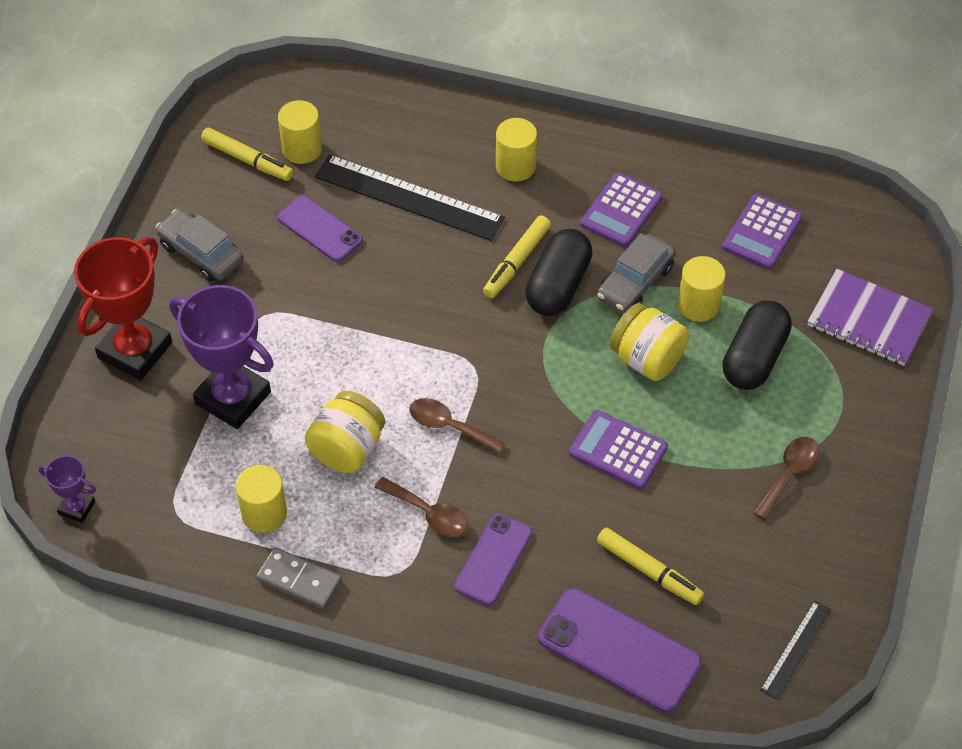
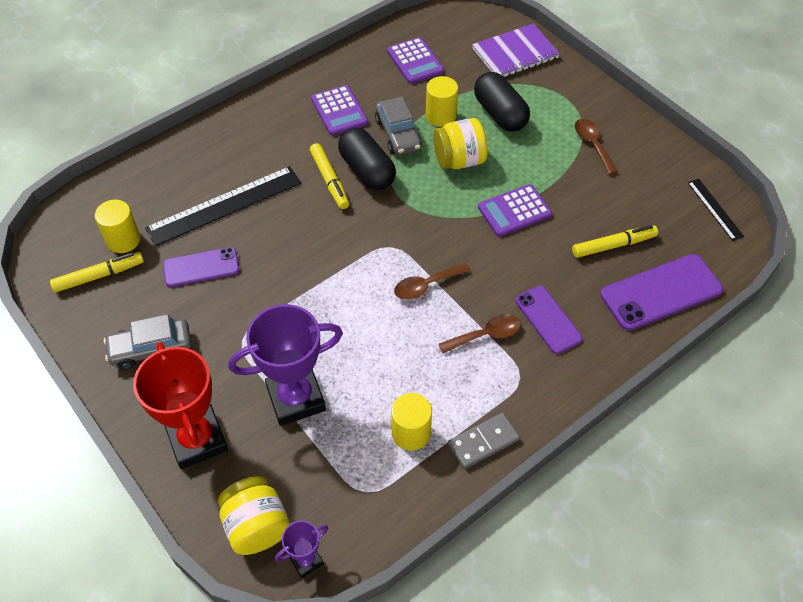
camera: 55 degrees left, 0 degrees up
yellow jar [305,391,385,473] -> yellow jar moved to [218,476,290,555]
yellow cylinder [496,118,537,182] -> none

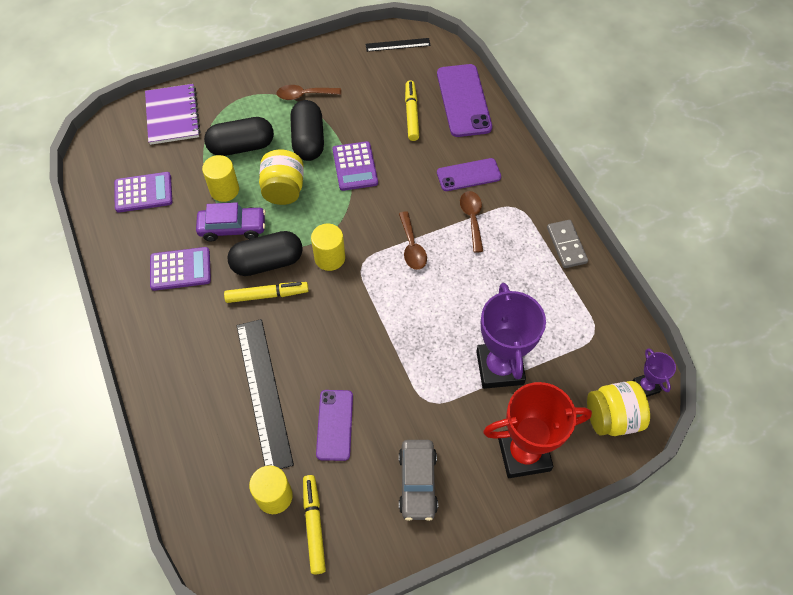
camera: 75 degrees left, 5 degrees up
grey car [375,97,422,155] -> purple car [196,202,266,242]
yellow cylinder [391,393,432,451] -> yellow cylinder moved to [311,224,345,271]
none -> black capsule [290,100,324,161]

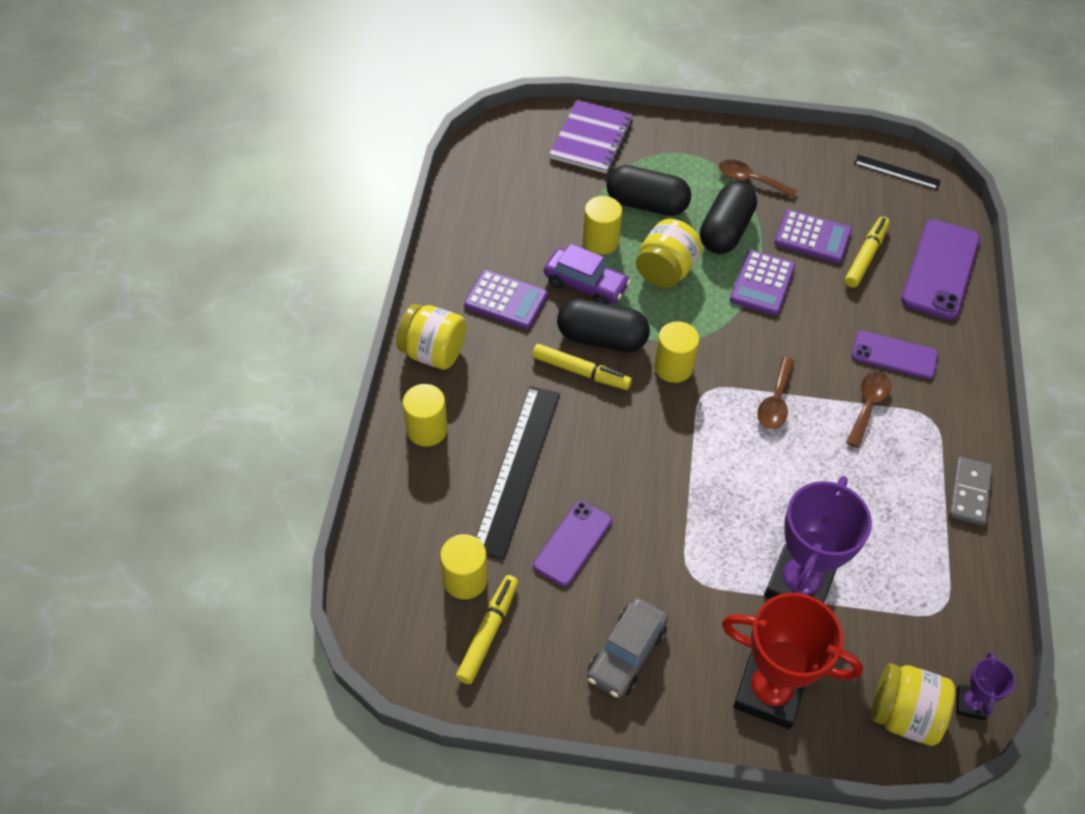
camera: 30 degrees right, 5 degrees down
purple calculator [114,172,172,213] -> purple calculator moved to [774,209,852,263]
none -> yellow jar [396,304,466,370]
none -> yellow cylinder [403,384,448,447]

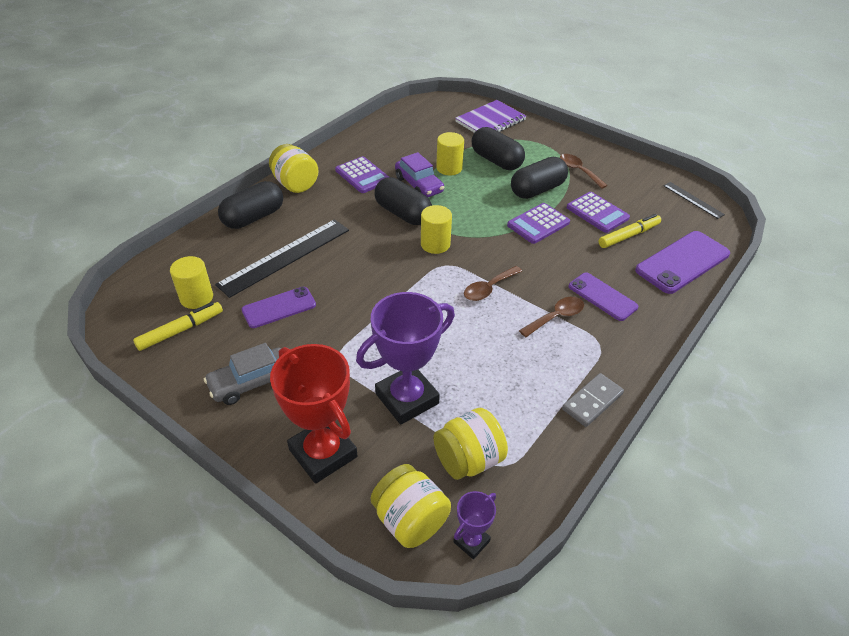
camera: 30 degrees right, 10 degrees down
yellow cylinder [403,384,448,447] -> black capsule [218,181,283,229]
yellow marker [532,344,632,390] -> none
yellow jar [636,219,702,288] -> yellow jar moved to [433,408,508,480]

